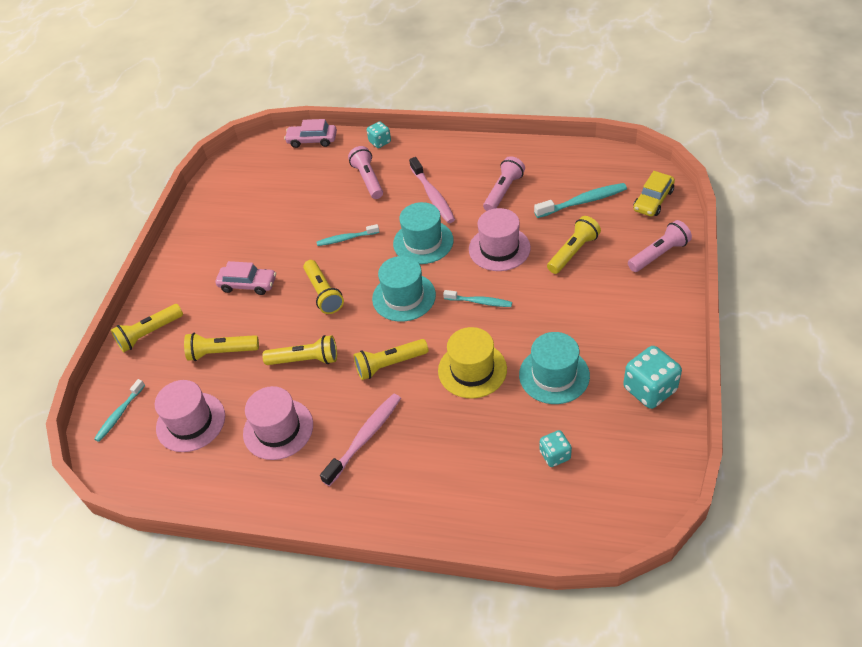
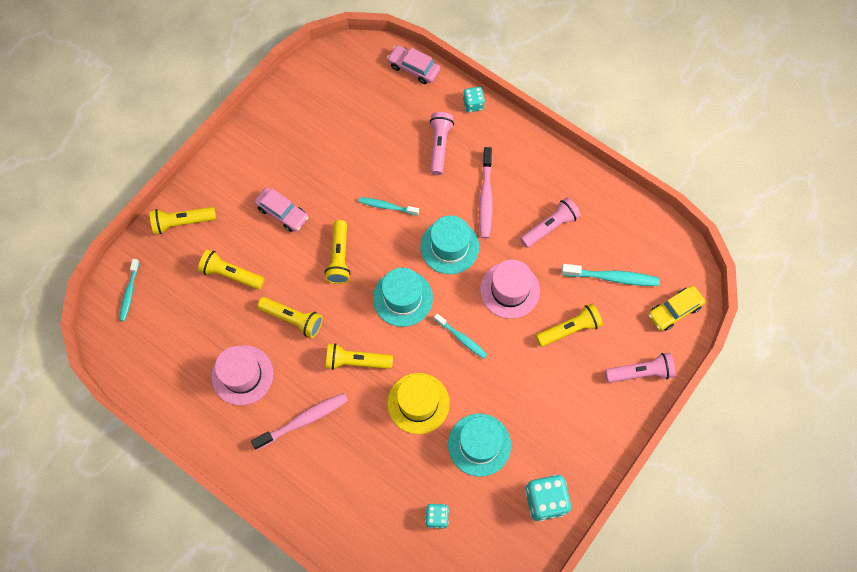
camera: 20 degrees right, 20 degrees up
turquoise toothbrush [94,379,145,442] -> turquoise toothbrush turned 45 degrees counterclockwise [119,259,139,321]
pink hat [155,380,225,452] -> none

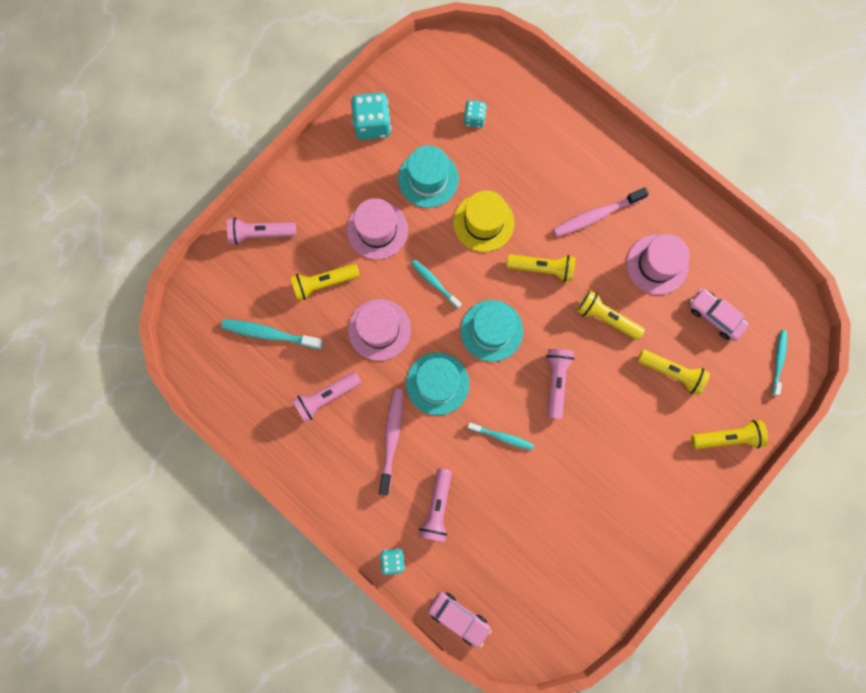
camera: 175 degrees left, 10 degrees up
pink car [254,187,309,232] -> pink car moved to [689,288,749,341]
yellow flashlight [325,220,351,284] -> pink flashlight [546,349,574,419]
yellow car [648,286,705,331] -> none
none -> pink hat [347,198,408,260]

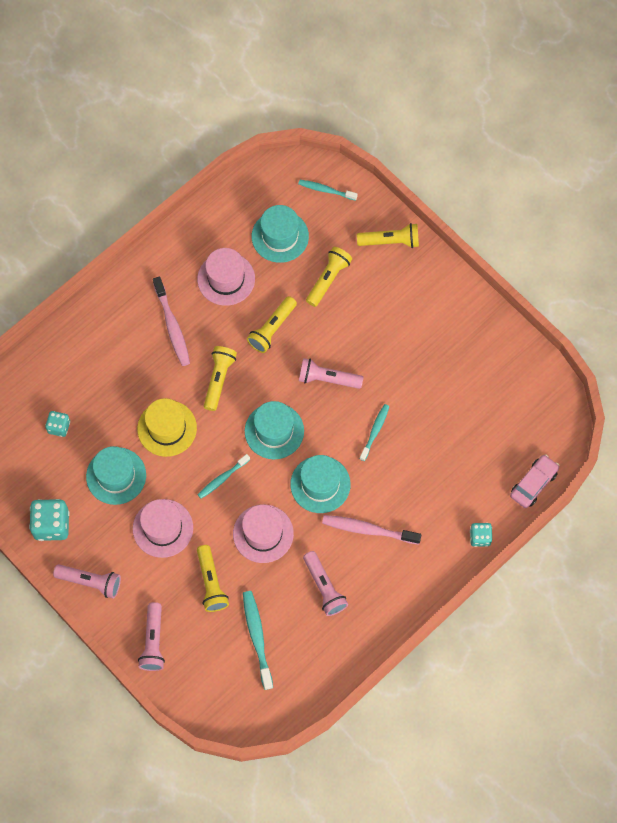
camera: 85 degrees left, 10 degrees down
turquoise toothbrush [221,319,323,349] -> turquoise toothbrush turned 150 degrees clockwise [243,591,273,690]
pink flashlight [419,468,452,542] -> pink flashlight moved to [53,564,121,598]
pink car [689,288,749,341] -> turquoise hat [252,205,309,263]
yellow flashlight [691,420,768,449] -> yellow flashlight turned 90 degrees clockwise [357,223,419,248]

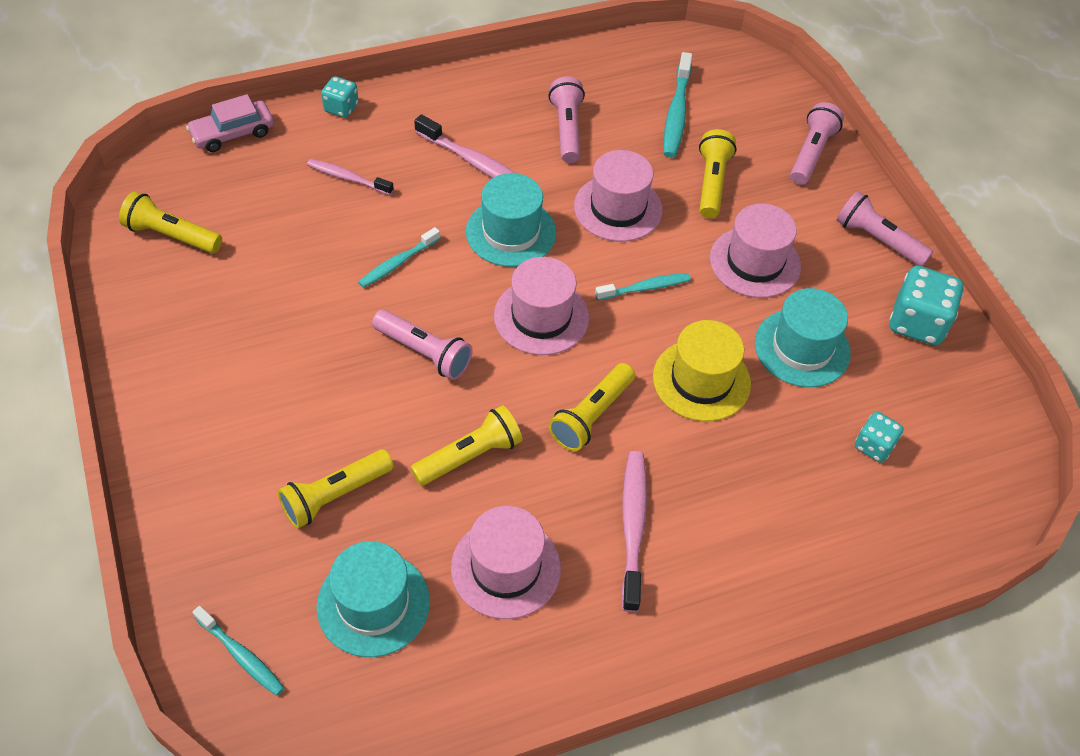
camera: 160 degrees left, 15 degrees down
turquoise hat [245,401,304,459] -> pink hat [494,257,589,355]
yellow flashlight [357,223,419,248] -> yellow flashlight moved to [119,192,222,253]
none -> pink toothbrush [307,159,394,195]

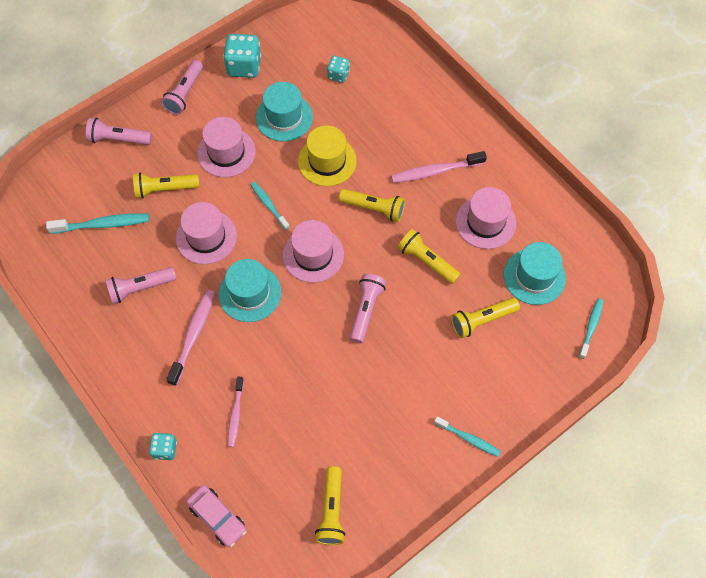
camera: 105 degrees left, 10 degrees up
yellow flashlight [278,449,394,528] -> yellow flashlight turned 120 degrees clockwise [451,298,520,338]
turquoise toothbrush [358,227,440,288] -> turquoise toothbrush moved to [434,416,501,457]

